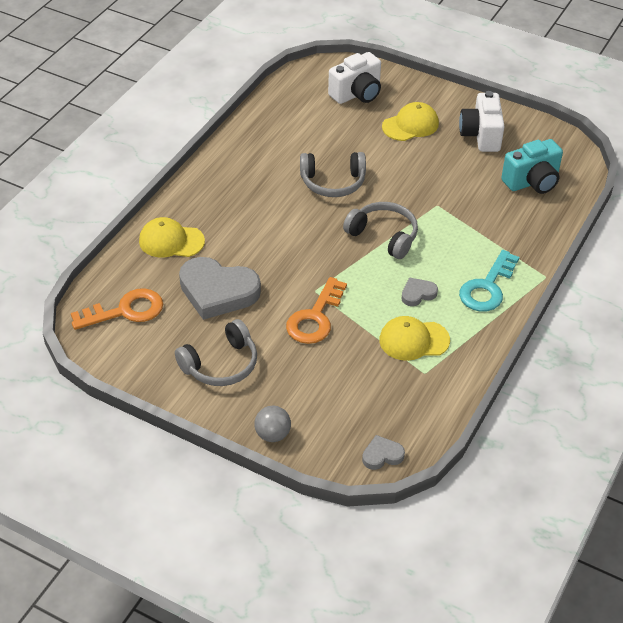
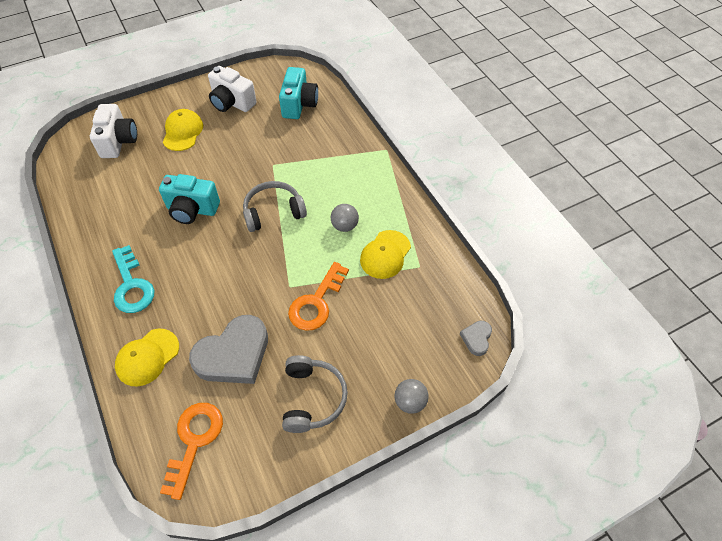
camera: 55 degrees left, 10 degrees up
orange key [286,277,347,344] -> orange key turned 60 degrees clockwise [288,262,349,331]
grey headphones [300,152,366,197] -> turquoise camera [159,174,220,224]
grey heart [401,277,438,306] -> grey ball [331,204,359,232]
turquoise key [459,250,519,312] -> turquoise key moved to [112,245,154,313]

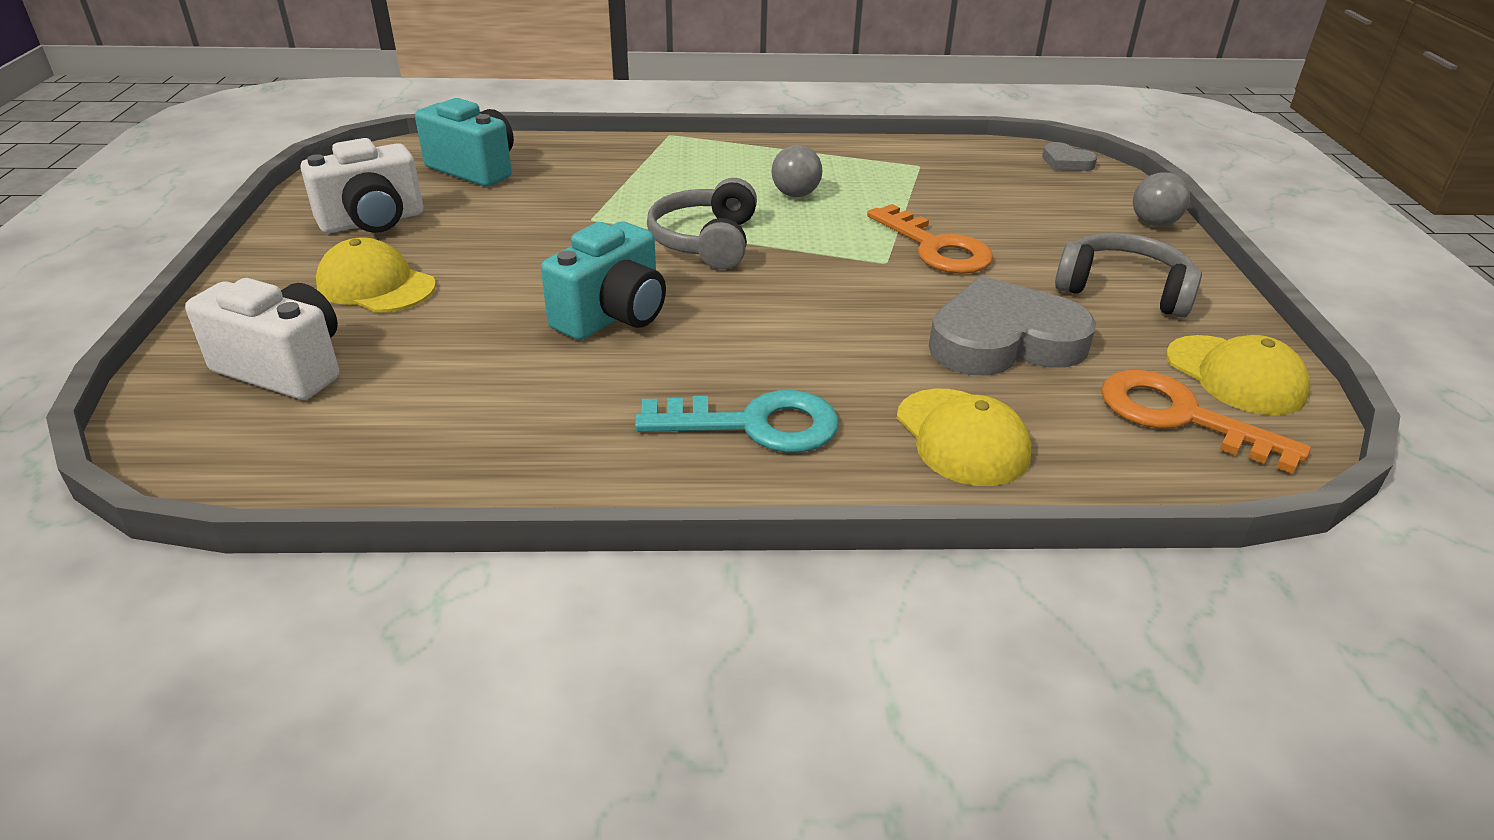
camera: 65 degrees left, 20 degrees down
grey heart [189,315,268,384] -> grey heart turned 90 degrees counterclockwise [929,276,1096,376]
yellow cap [360,230,411,279] -> yellow cap moved to [1166,335,1310,415]

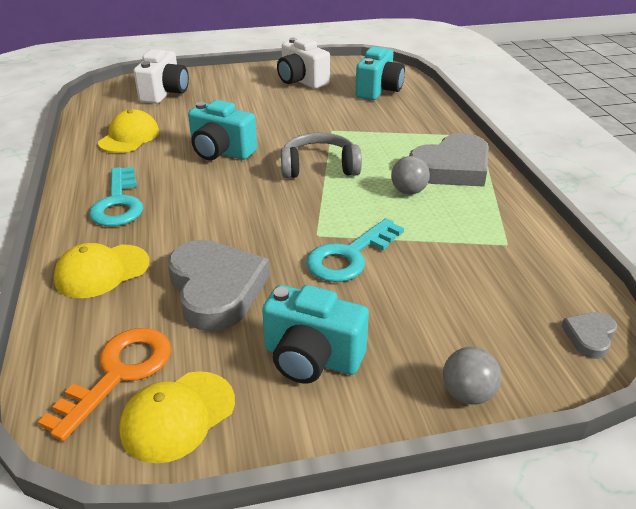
camera: 80 degrees right, 0 degrees up
yellow cap [316,237,436,313] -> yellow cap moved to [98,109,160,153]
orange key [867,204,994,274] -> turquoise key [306,218,404,282]
grey headphones [1055,232,1202,318] -> turquoise camera [262,285,369,383]
none -> grey heart [409,133,489,187]

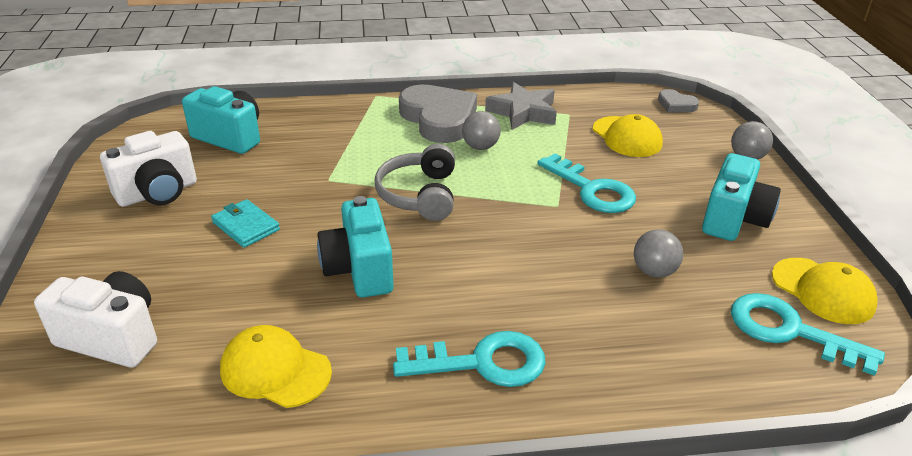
camera: 85 degrees left, 0 degrees up
orange key [38,328,171,441] -> turquoise key [731,293,885,376]
yellow cap [54,243,149,298] -> yellow cap moved to [593,114,663,157]
grey heart [168,240,270,331] -> grey ball [634,229,683,278]
turquoise camera [188,100,257,160] -> turquoise camera turned 135 degrees clockwise [317,196,394,298]
none -> turquoise wallet [211,199,280,248]
none -> grey star [485,82,557,130]

